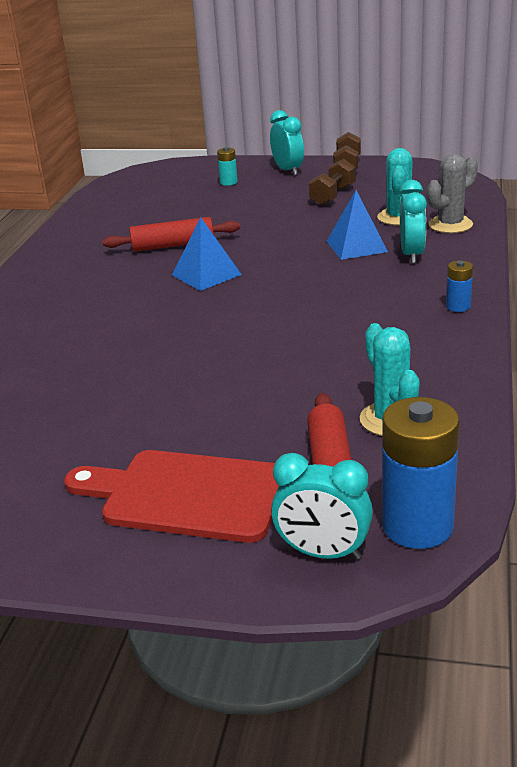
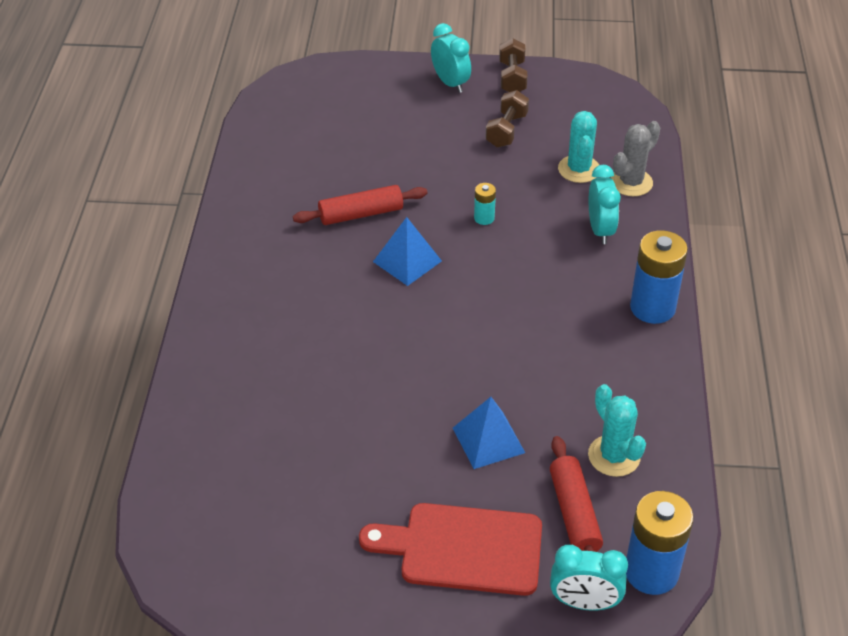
camera: 10 degrees left, 15 degrees up
turquoise battery [217,147,238,186] -> turquoise battery moved to [474,183,496,225]
blue pyramid [327,190,388,260] -> blue pyramid moved to [453,397,525,469]
blue battery [446,261,473,312] -> blue battery [630,230,688,324], size x2.07

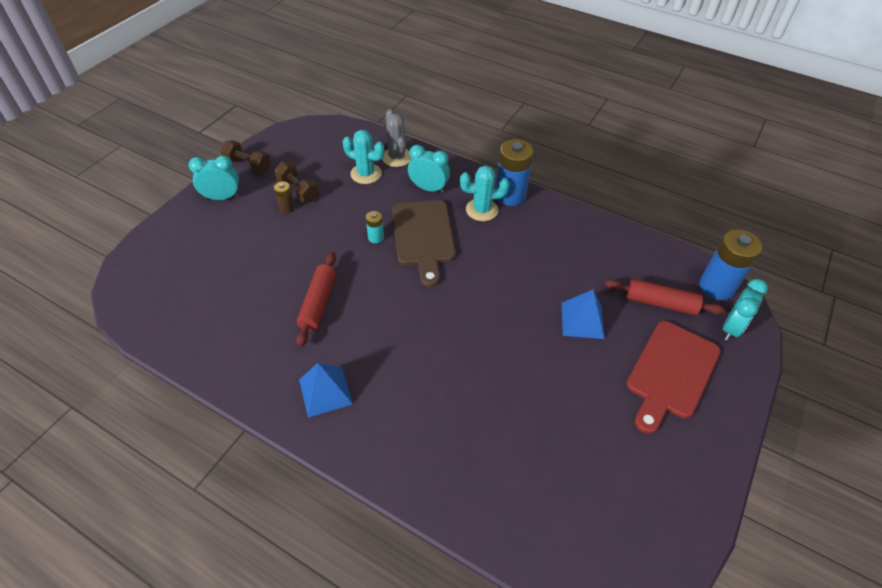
camera: 65 degrees left, 5 degrees up
blue pyramid [373,217,442,286] -> blue pyramid moved to [299,363,353,418]
turquoise cactus [588,384,646,477] -> turquoise cactus moved to [460,166,510,221]
none -> brown battery [274,182,295,213]
none -> brown cutting board [392,200,456,287]

